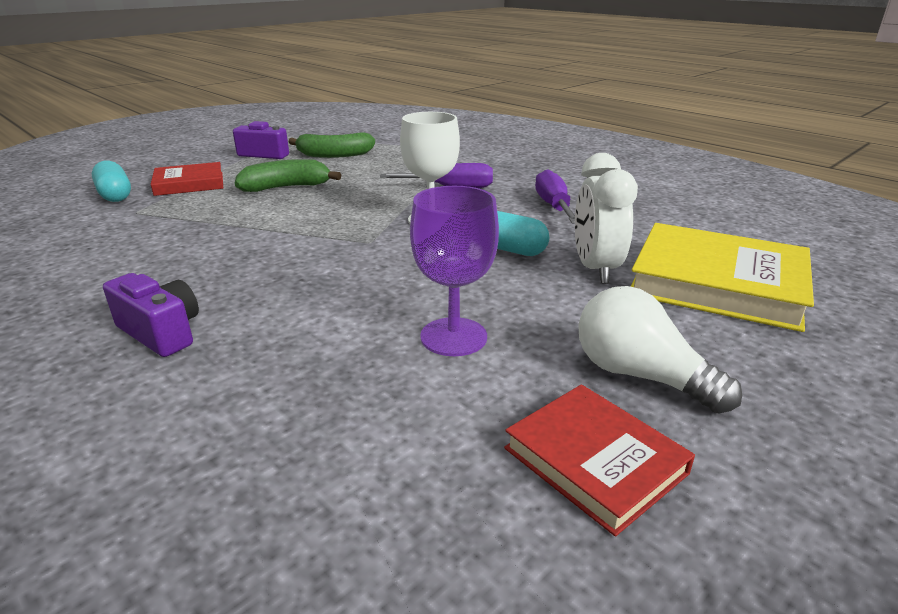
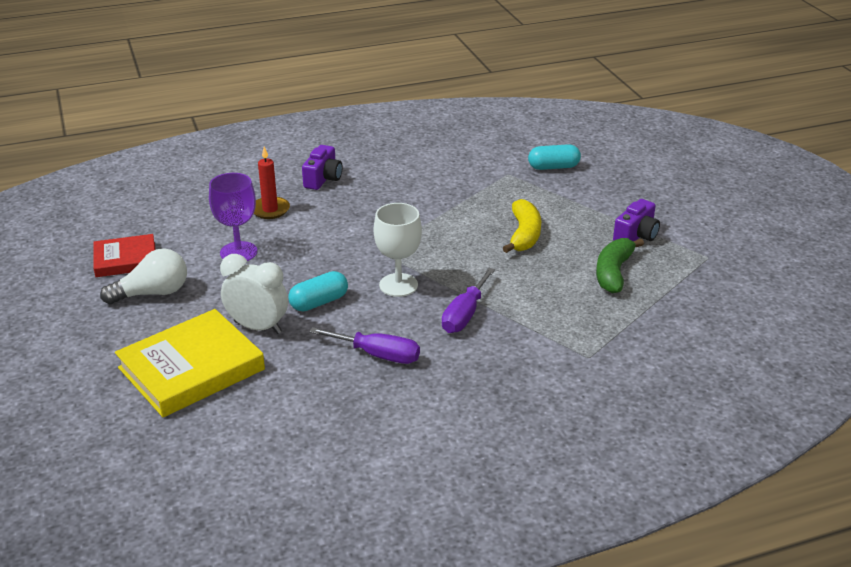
camera: 115 degrees right, 5 degrees up
purple camera [103,273,199,357] -> purple camera turned 45 degrees counterclockwise [302,145,343,190]
red book [150,162,223,196] -> none
green banana [235,159,341,192] -> yellow banana [503,199,541,253]
none -> red candle [254,147,290,219]

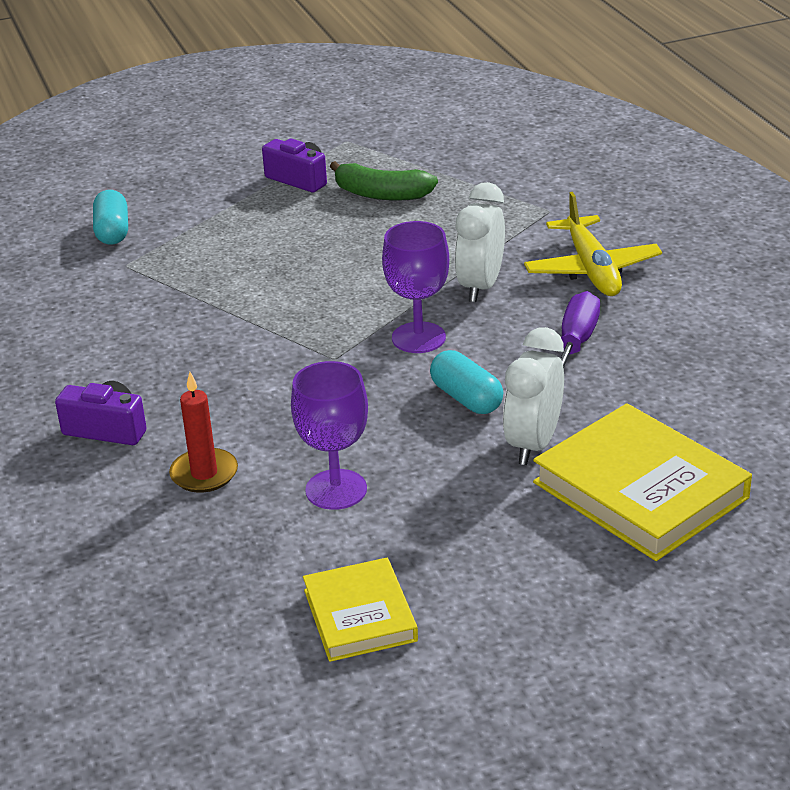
camera: 90 degrees left, 0 degrees up
red book [93,234,155,277] -> yellow book [303,558,418,662]
white light bulb [100,248,187,304] -> none
white goblet [374,203,422,297] -> purple goblet [382,221,449,353]
purple screwdriver [442,268,495,333] -> white clock [455,182,505,302]
yellow banana [503,199,541,253] -> none
none -> yellow plane [524,192,662,296]

